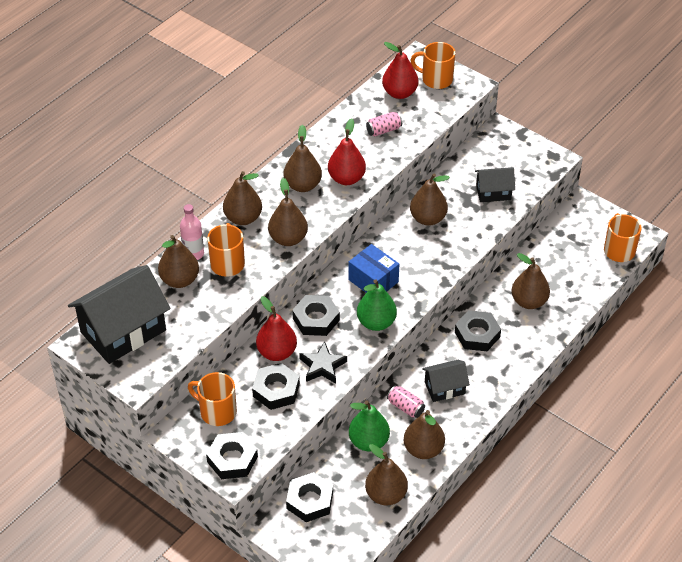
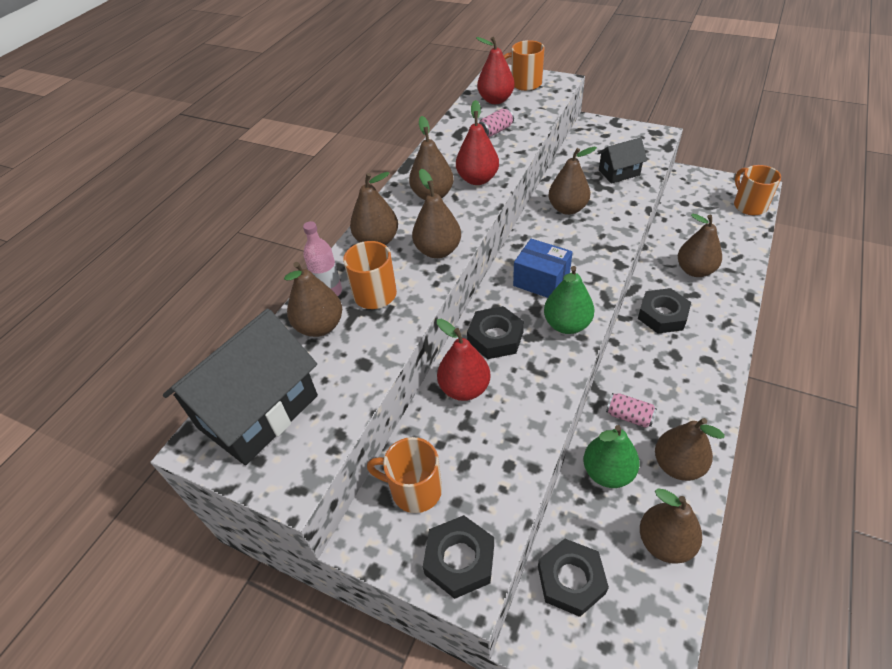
camera: 10 degrees left, 0 degrees up
black nut [252,363,300,410] -> none
black star [299,341,347,384] -> none
black house [422,360,470,402] -> none

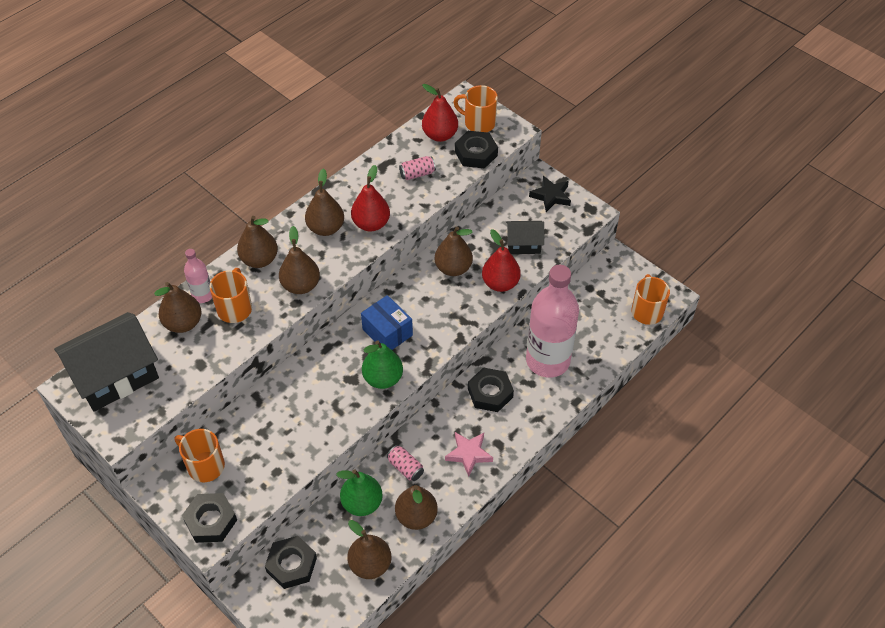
camera: 15 degrees right, 5 degrees up
red pear [437,319,490,401] -> red pear moved to [482,229,521,292]
black nut [467,306,524,359] -> black nut moved to [455,131,498,168]
brown pear [678,213,722,277] -> pink bottle [526,265,579,378]
none -> pink star [445,432,493,476]
none -> black star [529,176,571,212]

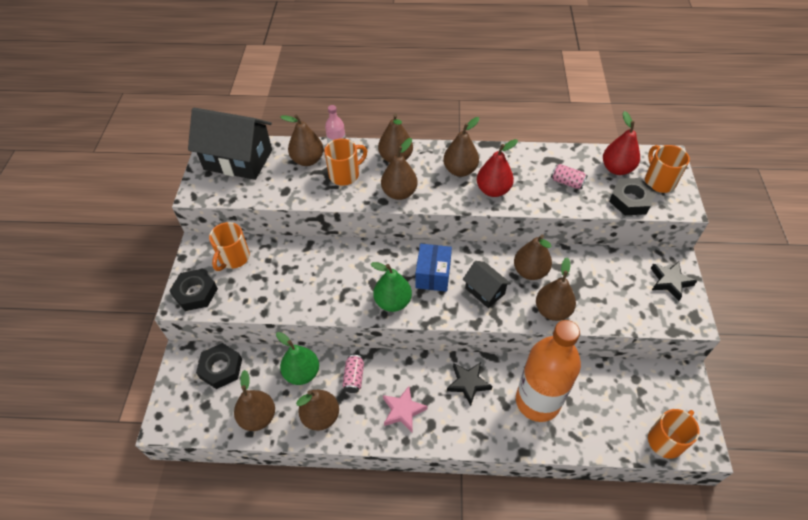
camera: 50 degrees right, 0 degrees up
orange mug [175,429,225,482] -> orange mug turned 150 degrees counterclockwise [209,222,250,271]
black nut [468,367,514,412] -> black star [447,362,493,406]
red pear [482,229,521,292] -> brown pear [536,257,576,321]
black house [506,221,544,254] -> black house moved to [463,261,511,308]
pink bottle [526,265,579,378] -> orange bottle [516,320,581,422]

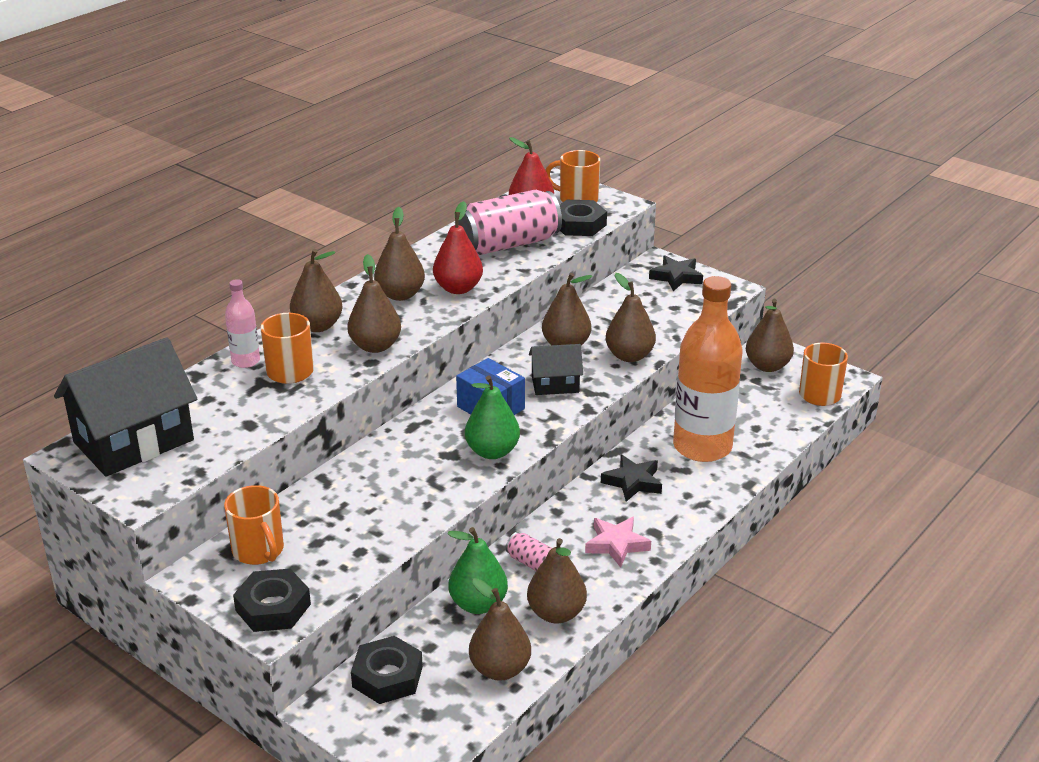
camera: 55 degrees left, 20 degrees down
brown pear [280,115,323,166] -> brown pear moved to [746,299,794,372]
pink can [551,164,588,189] -> pink can [458,190,562,255], size x2.24

